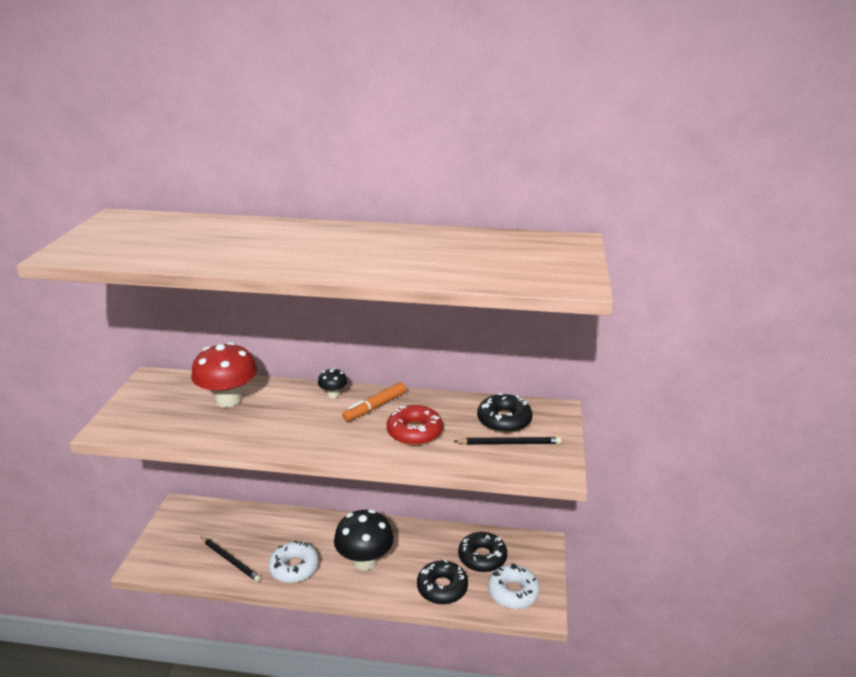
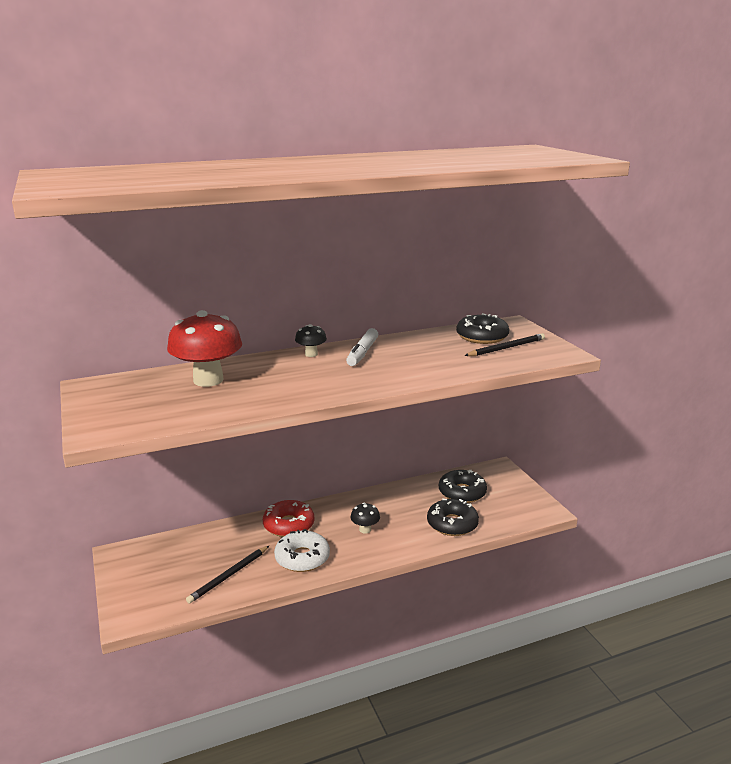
camera: 30 degrees left, 5 degrees down
black pencil [200,536,261,582] -> black pencil turned 120 degrees clockwise [186,546,269,604]
black mushroom [334,509,394,571] -> black mushroom [351,503,380,533], size x0.47
orange marker [342,382,406,422] -> white marker [346,328,378,366]
red donut [387,405,443,446] -> red donut moved to [263,500,314,537]
white donut [488,564,540,609] -> none

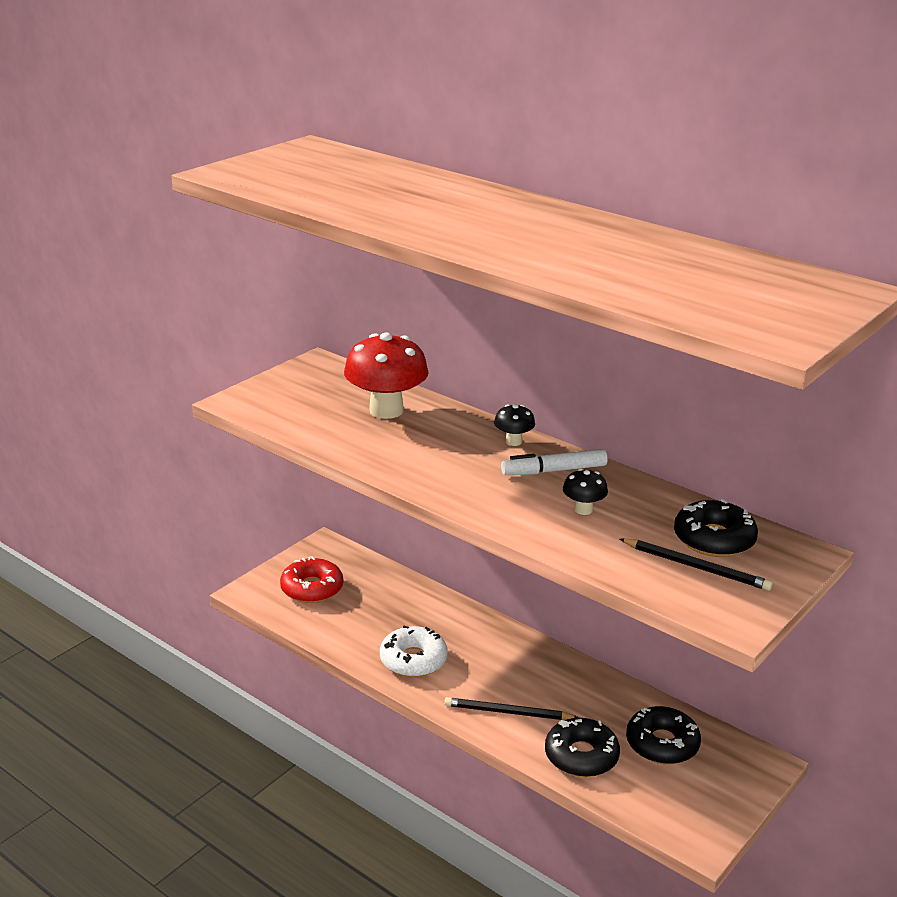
camera: 60 degrees right, 5 degrees up
black pencil [186,546,269,604] -> black pencil moved to [444,697,579,720]
red donut [263,500,314,537] -> red donut moved to [280,556,343,603]
black mushroom [351,503,380,533] -> black mushroom moved to [563,469,608,515]

